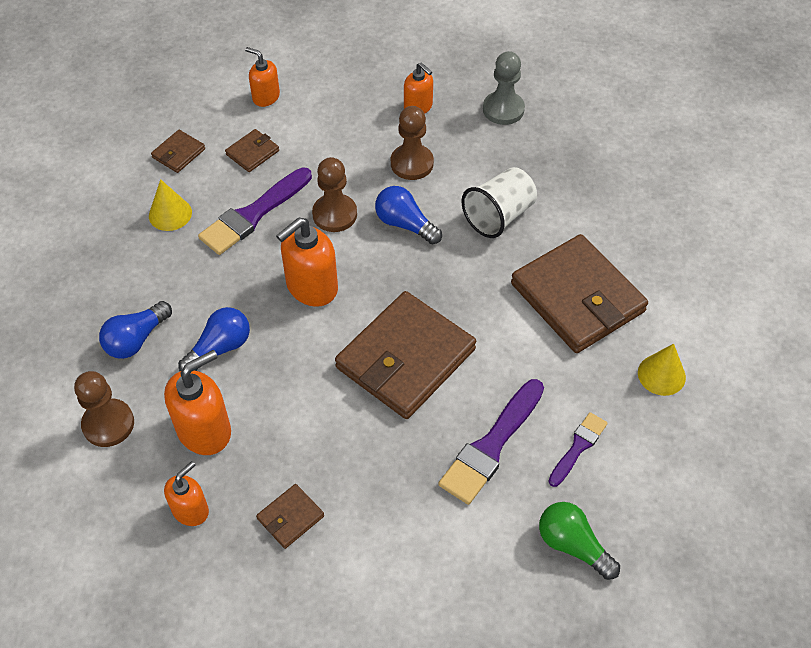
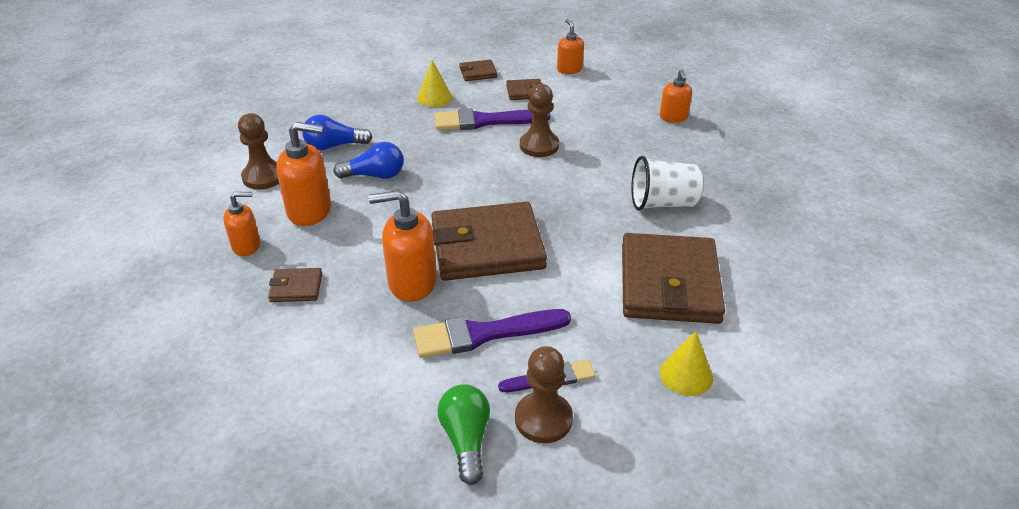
camera: 40 degrees right, 15 degrees down
orange soap dispenser [276,217,338,307] -> orange soap dispenser moved to [369,190,437,302]
blue light bulb [375,186,442,245] -> none
brown pawn [391,106,434,180] -> brown pawn moved to [515,346,573,443]
grey pawn [483,51,525,125] -> none

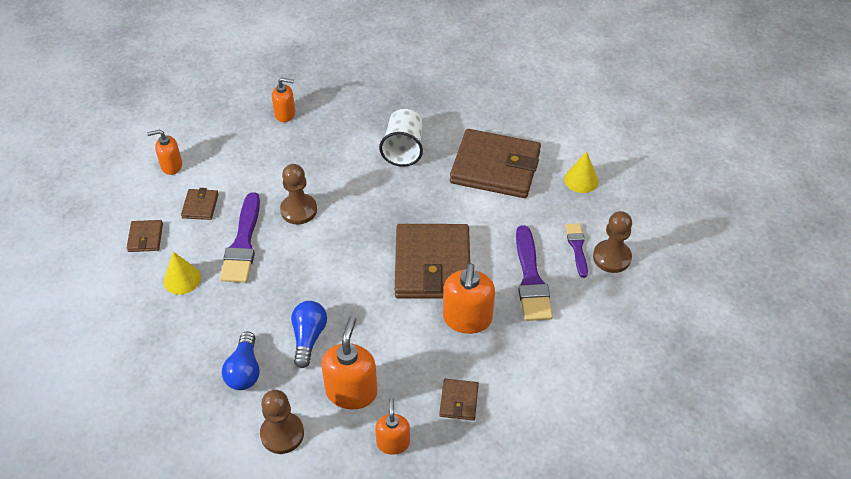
camera: 80 degrees left, 10 degrees up
green light bulb [438,384,490,485] -> none

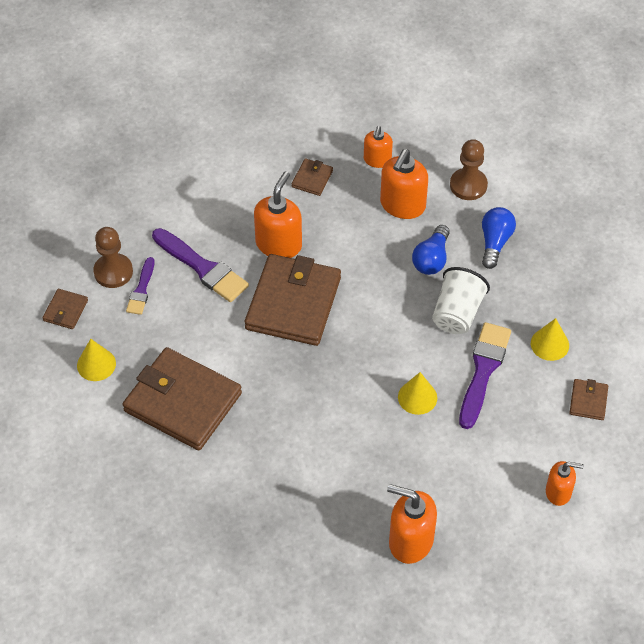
camera: 165 degrees left, 5 degrees up
brown wallet [181,188,218,220] -> brown wallet moved to [43,289,88,329]
orange soap dispenser [272,78,295,122] -> orange soap dispenser [387,484,437,564], size x1.63
brown pawn [280,164,317,225] -> yellow cone [398,372,437,415]
white cup [379,109,423,167] -> white cup moved to [432,267,490,334]
purple brush [516,225,553,321] -> purple brush turned 120 degrees clockwise [152,228,249,302]

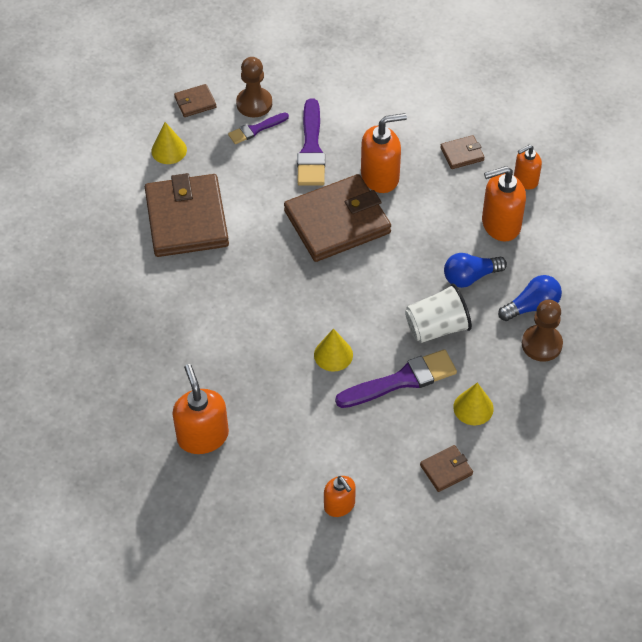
camera: 50 degrees right, 0 degrees up
brown pawn [450,139,488,200] -> brown pawn moved to [522,300,563,361]

